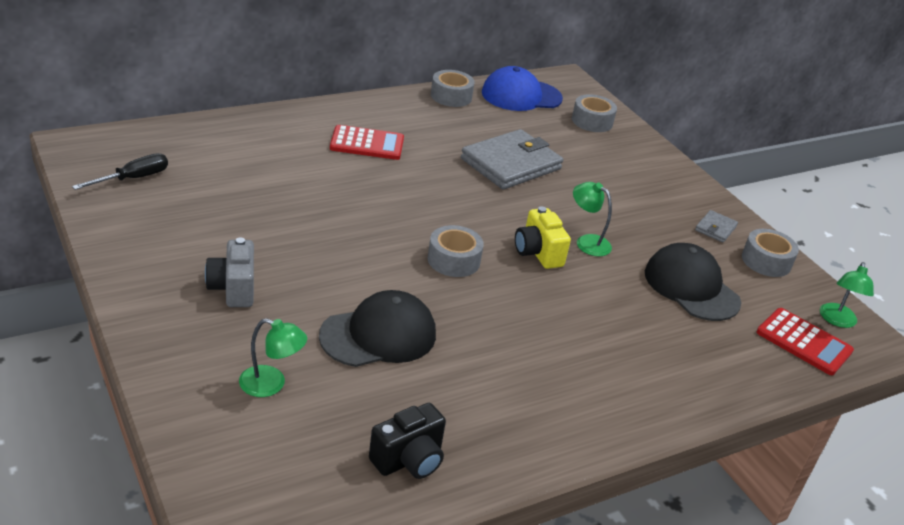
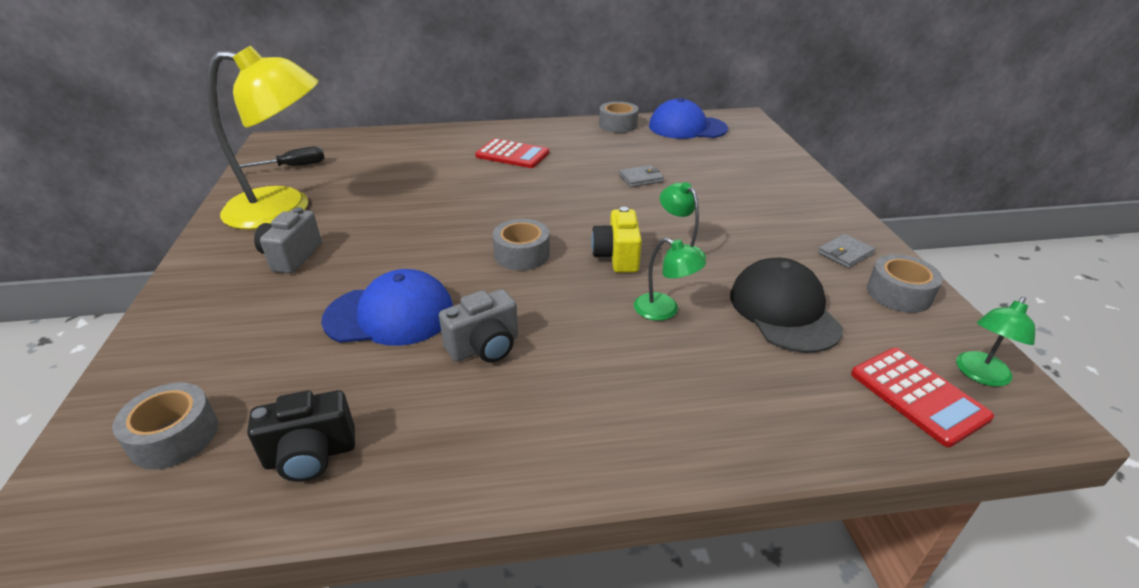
camera: 25 degrees right, 0 degrees up
green lamp [239,318,307,397] -> green lamp moved to [634,238,706,321]
black cap [319,290,436,367] -> blue cap [321,269,453,346]
grey wallet [461,129,563,189] -> grey wallet [619,165,664,187], size x0.45
grey tape [572,94,617,132] -> grey tape moved to [112,382,218,469]
none -> yellow lamp [207,46,318,230]
none -> grey camera [439,289,518,363]

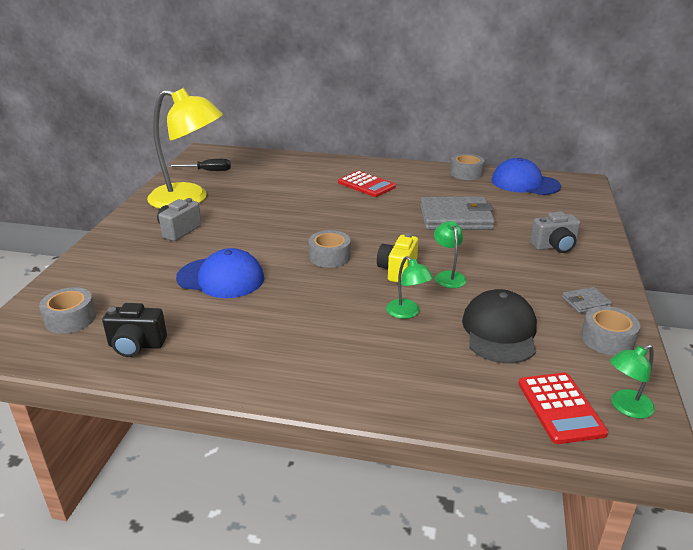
camera: 20 degrees right, 5 degrees down
grey camera [439,289,518,363] -> grey camera moved to [530,211,581,253]
grey wallet [619,165,664,187] -> grey wallet [420,197,495,230], size x2.22

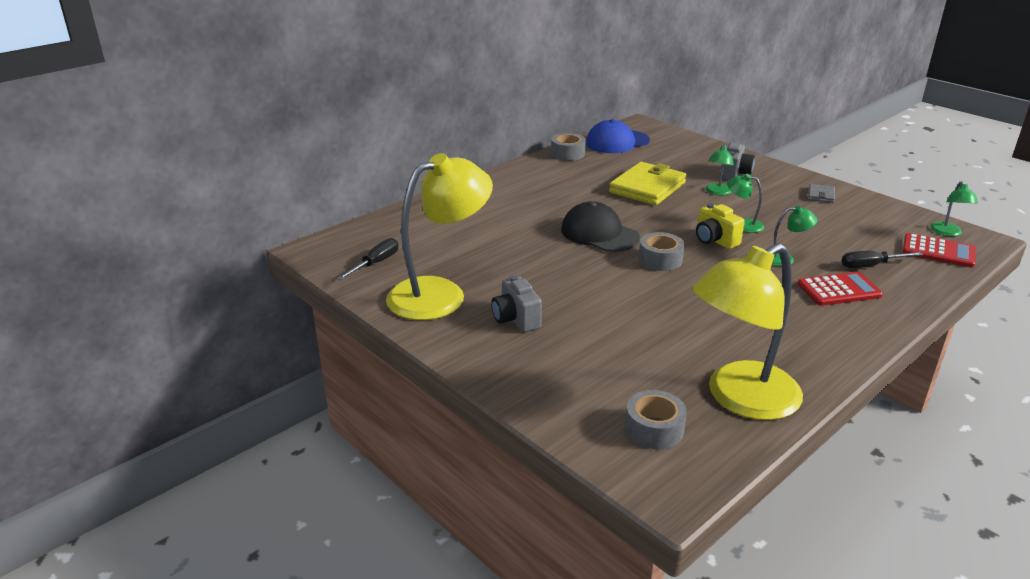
camera: 55 degrees left, 0 degrees up
black camera [102,303,167,357] -> yellow lamp [692,243,803,420]
blue cap [176,248,264,298] -> none
red calculator [338,171,396,197] -> red calculator moved to [797,272,883,306]
grey wallet [420,197,495,230] -> yellow wallet [609,162,687,205]
black cap [462,289,537,363] -> black cap moved to [561,201,640,252]
grey tape [581,306,640,356] -> none
none -> green lamp [706,144,734,195]
none -> black screwdriver [842,251,923,268]

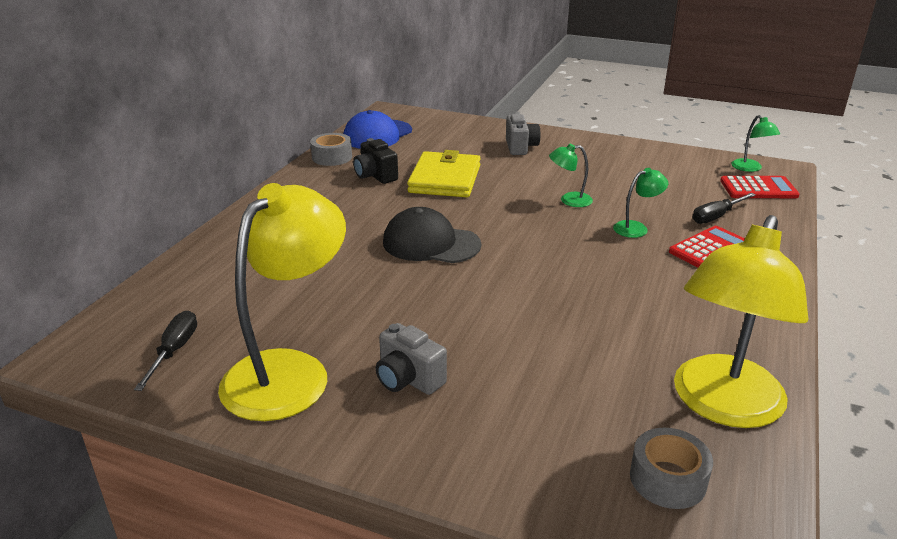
camera: 25 degrees left, 0 degrees up
grey tape [639,232,685,271] -> none
yellow camera [696,203,745,249] -> none
green lamp [706,144,734,195] -> none
grey wallet [808,184,835,203] -> none
none -> black camera [353,138,398,184]

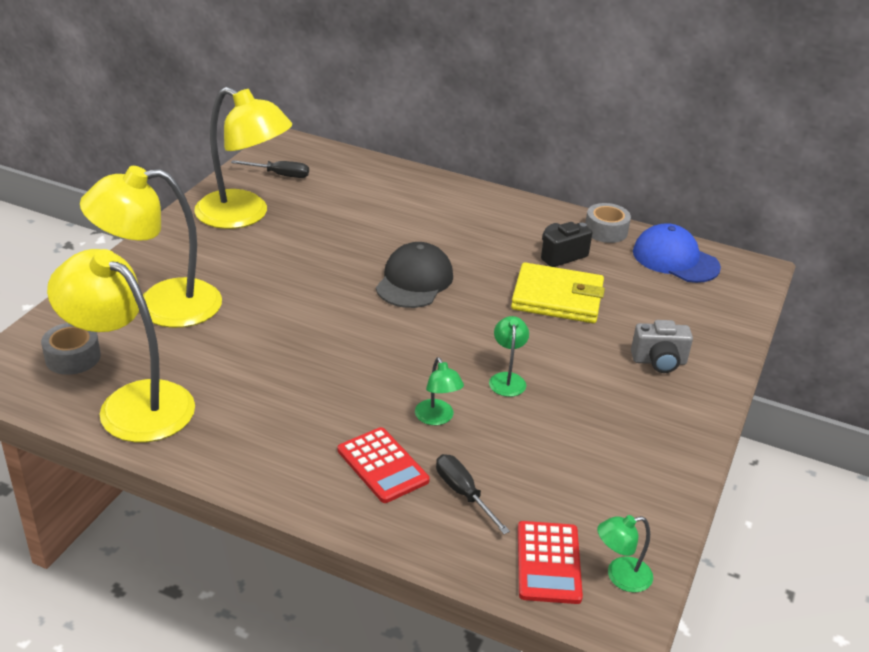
camera: 90 degrees right, 5 degrees up
grey camera [376,323,447,395] -> none
none -> yellow lamp [80,166,222,328]

